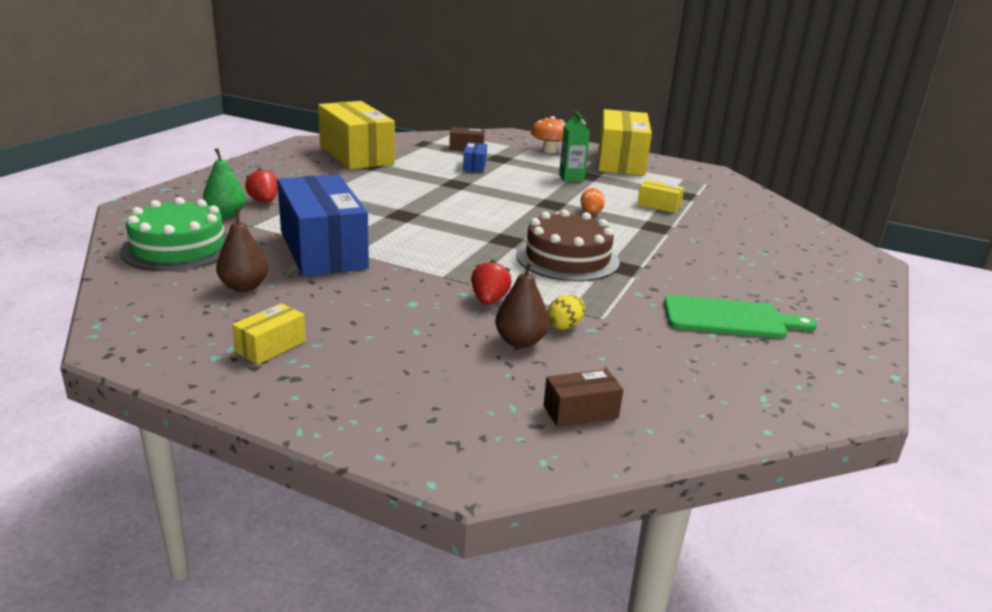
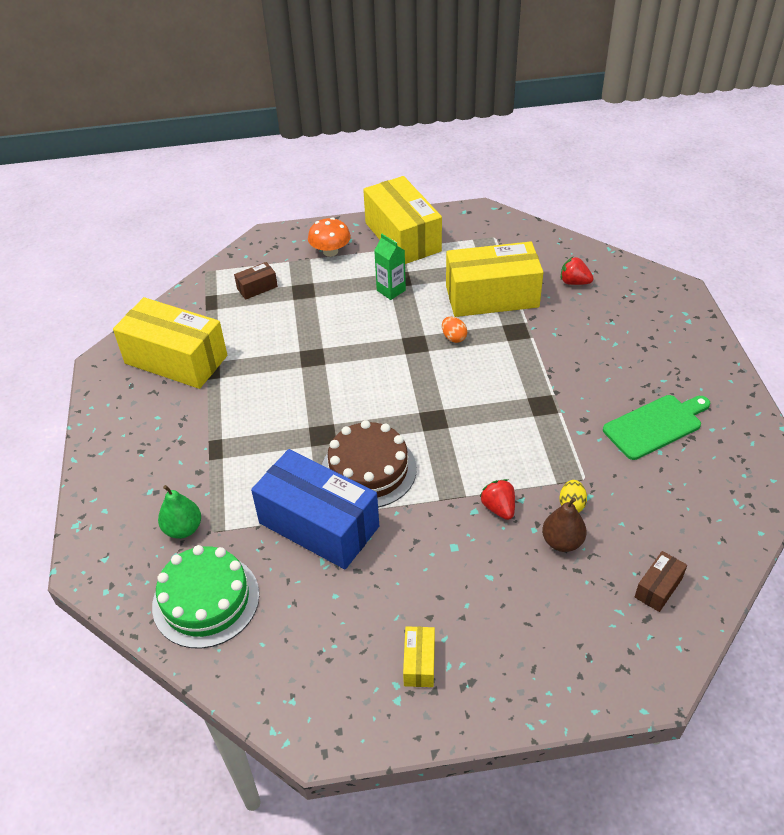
camera: 30 degrees left, 20 degrees up
brown pear [216,209,268,292] -> none
red strawberry [245,168,278,202] -> red strawberry moved to [561,257,594,285]
blue box [463,143,487,172] -> none
brown cake [516,209,620,281] -> brown cake moved to [322,420,417,508]
yellow box [637,180,684,213] -> yellow box [446,241,543,317], size x2.34

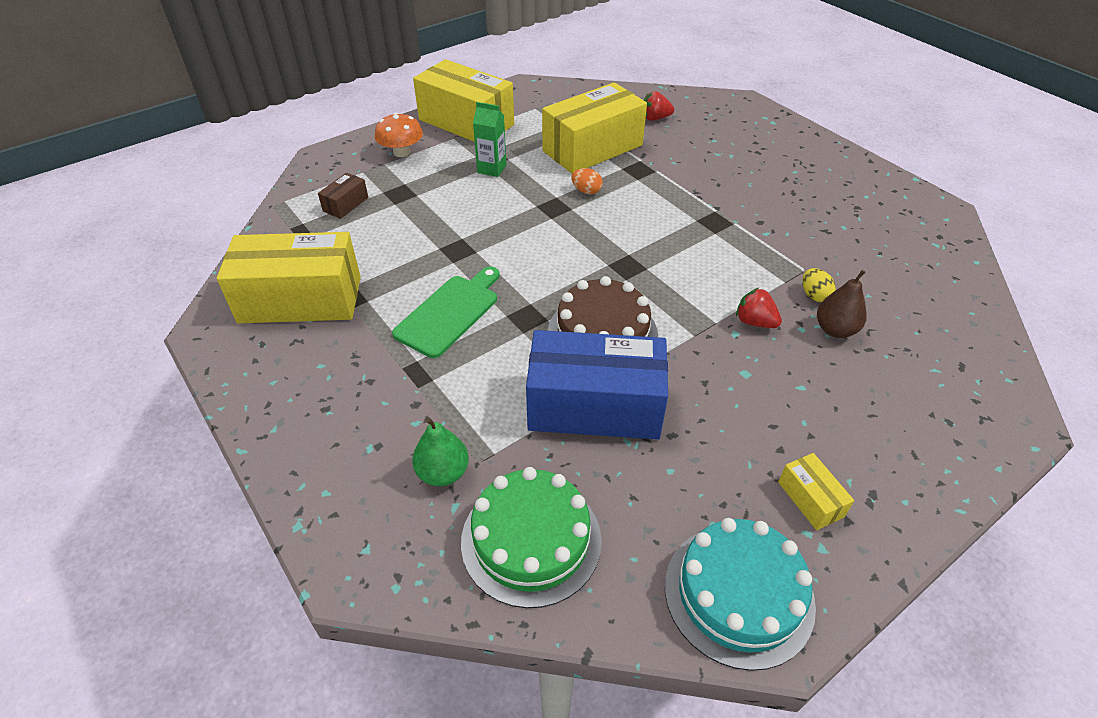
camera: 30 degrees left, 0 degrees up
green cutting board [603,395,710,460] -> green cutting board moved to [392,267,500,358]
brown box [635,551,687,612] -> none
none -> turquoise cake [665,518,816,671]

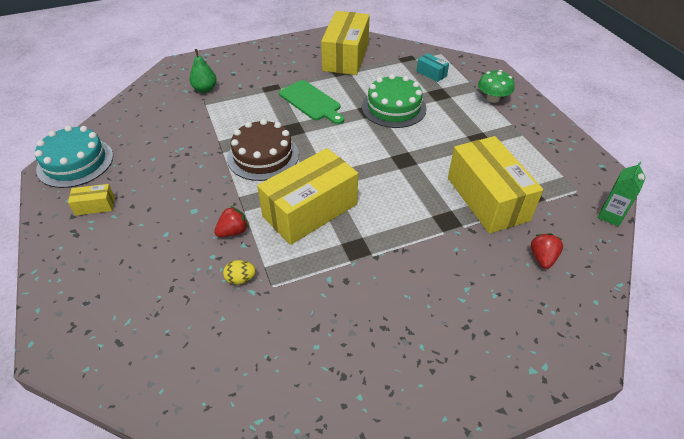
camera: 105 degrees right, 0 degrees up
brown box [318,173,368,219] -> turquoise box [417,53,449,82]
orange mushroom [375,113,423,157] -> green mushroom [478,70,515,103]
yellow box [413,59,514,142] -> yellow box moved to [257,148,358,245]
green cake [461,467,602,608] -> green cake moved to [362,74,427,128]
green carton [473,102,506,177] -> green carton moved to [598,162,646,227]
blue box [526,330,668,440] -> none
orange egg [571,168,602,194] -> none
brown pear [817,270,867,338] -> none

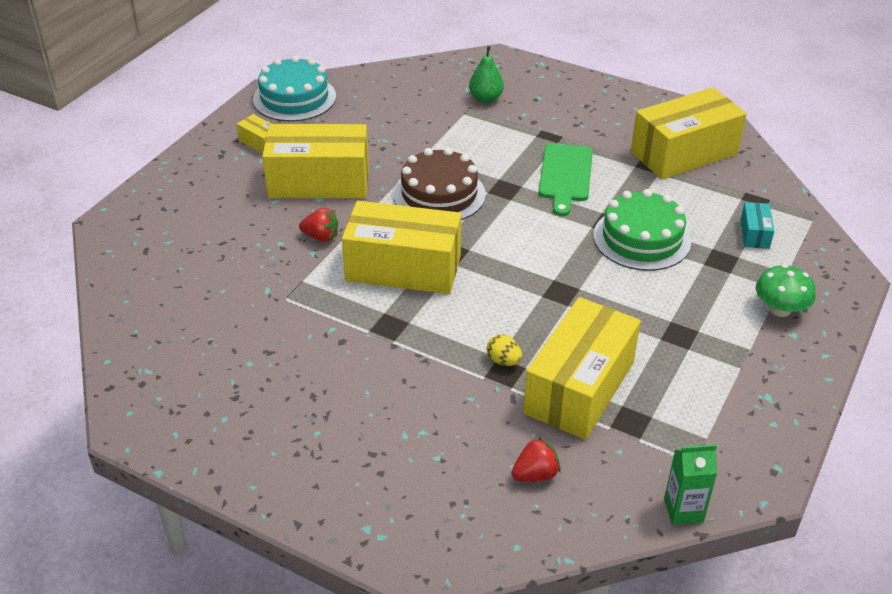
camera: 50 degrees right, 5 degrees down
yellow egg [223,260,256,285] -> yellow egg moved to [487,334,522,366]
none -> yellow box [262,124,369,198]

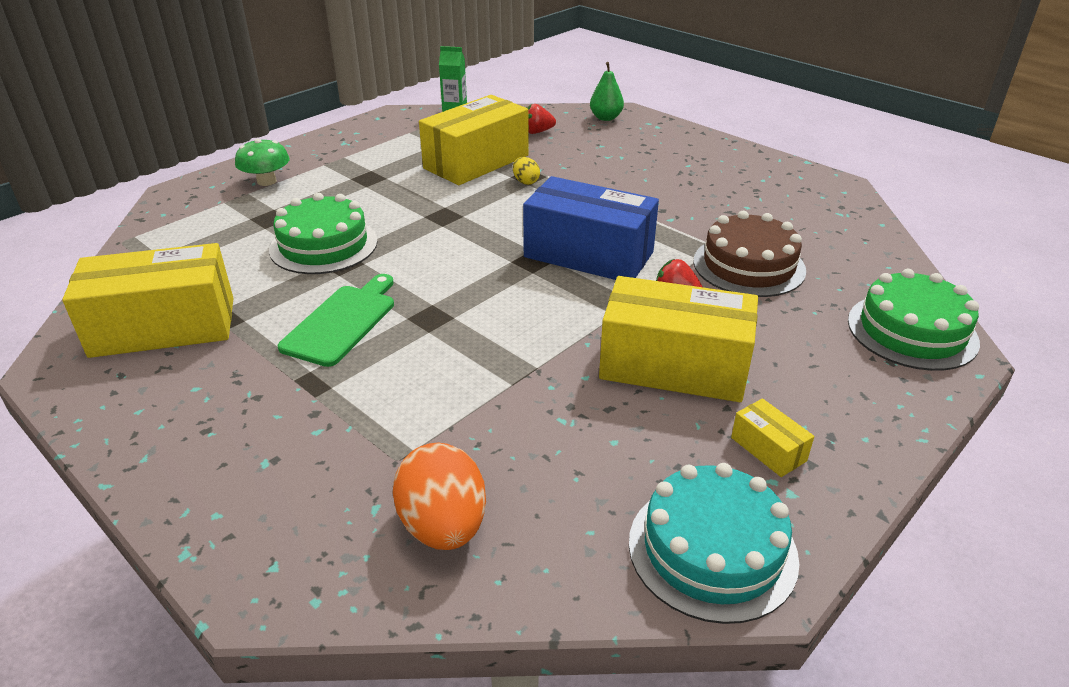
camera: 165 degrees left, 5 degrees down
yellow box [342,201,461,294] -> blue box [523,176,659,280]
brown cake [393,148,486,220] -> brown cake moved to [693,211,806,297]
green pear [469,46,504,103] -> green pear moved to [590,62,624,121]
turquoise box [741,202,774,249] -> none
none -> orange egg [393,442,486,550]
none -> green cake [848,269,980,371]

